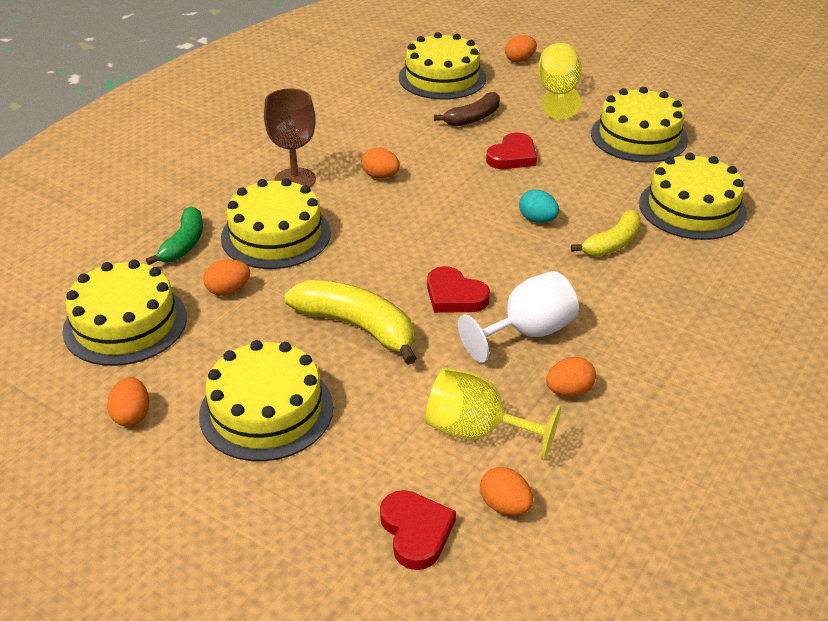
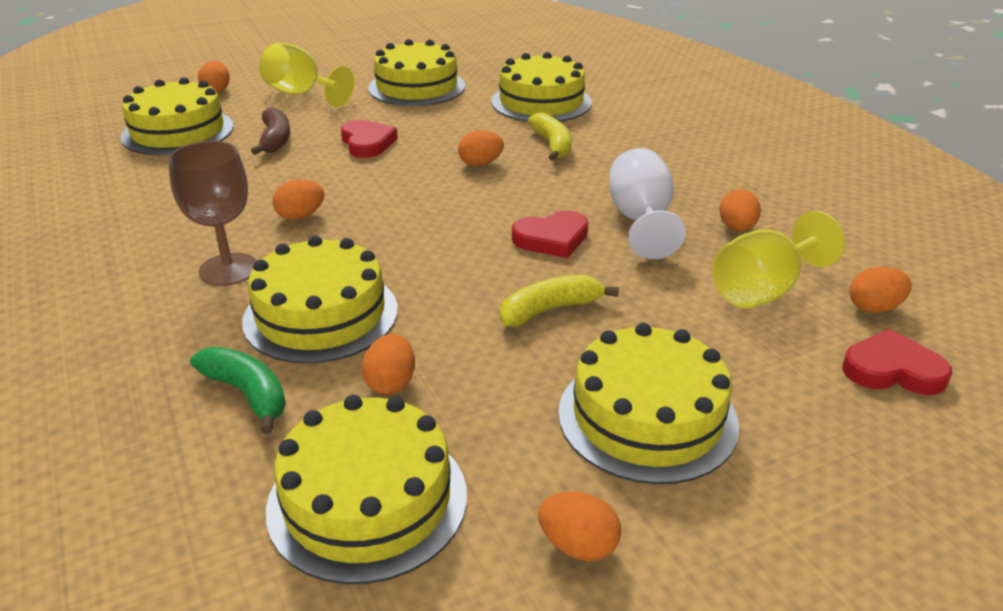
camera: 60 degrees left, 5 degrees down
yellow banana [284,280,417,365] -> yellow banana [500,275,619,327], size x0.64
turquoise egg [519,189,559,223] -> orange egg [458,130,504,166]

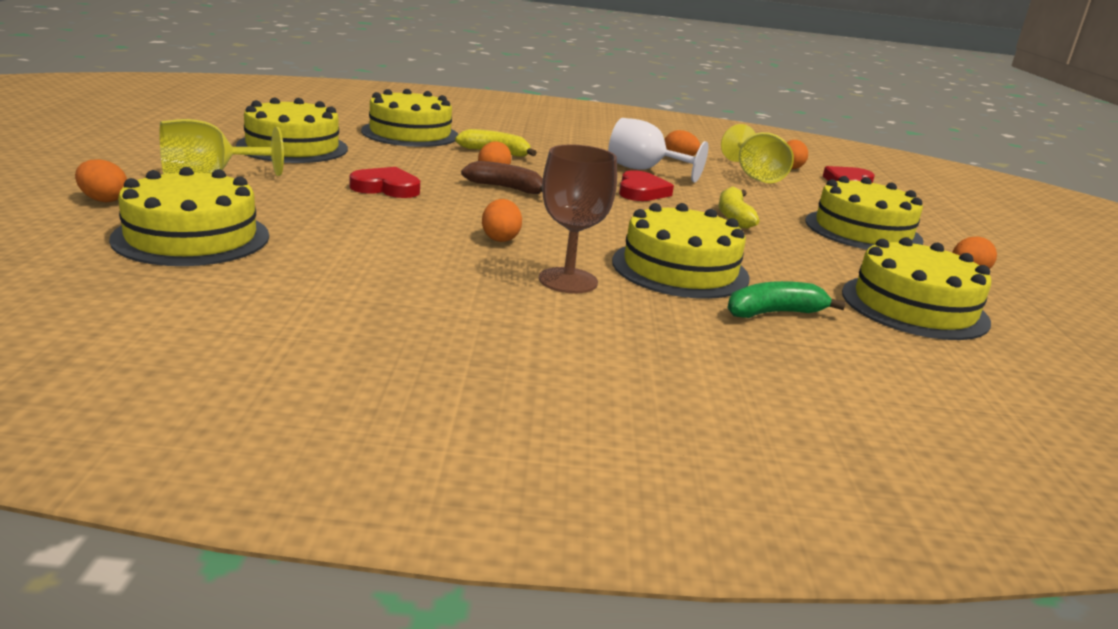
camera: 65 degrees left, 10 degrees down
brown banana [251,107,290,155] -> brown banana moved to [461,161,543,194]
orange egg [362,334,415,394] -> none

